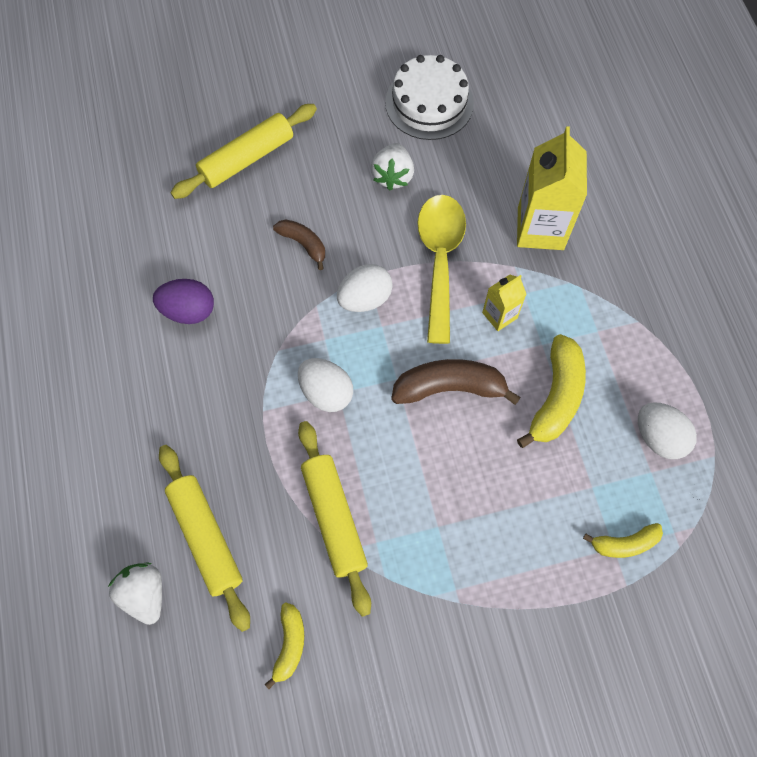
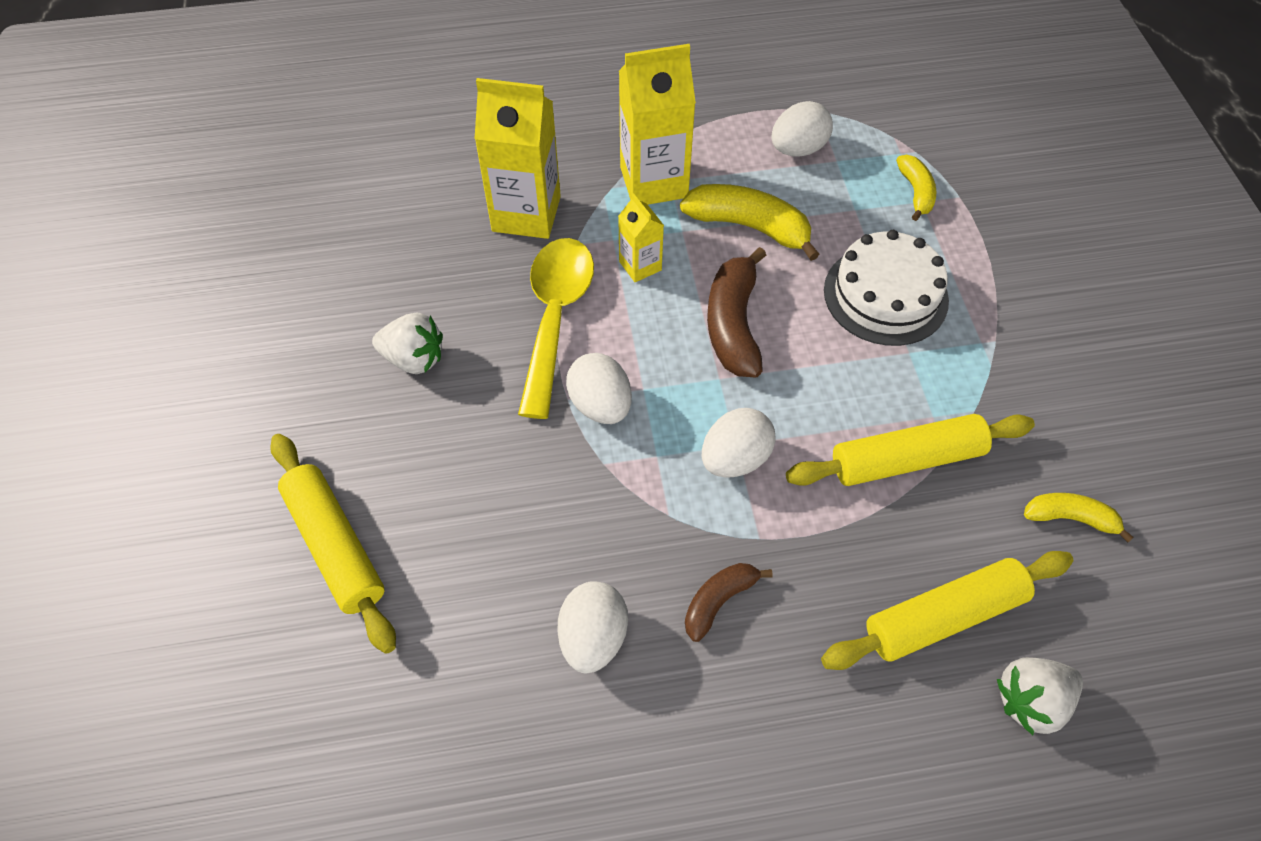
camera: 85 degrees left, 10 degrees down
purple egg [153,279,214,324] -> white egg [558,581,628,673]
brown banana [273,220,325,270] -> brown banana moved to [685,563,773,642]
white cake [385,55,474,140] -> white cake moved to [824,230,949,346]
yellow spoon [417,195,466,344] -> yellow spoon turned 90 degrees clockwise [518,238,594,419]
none -> yellow carton [619,44,696,205]

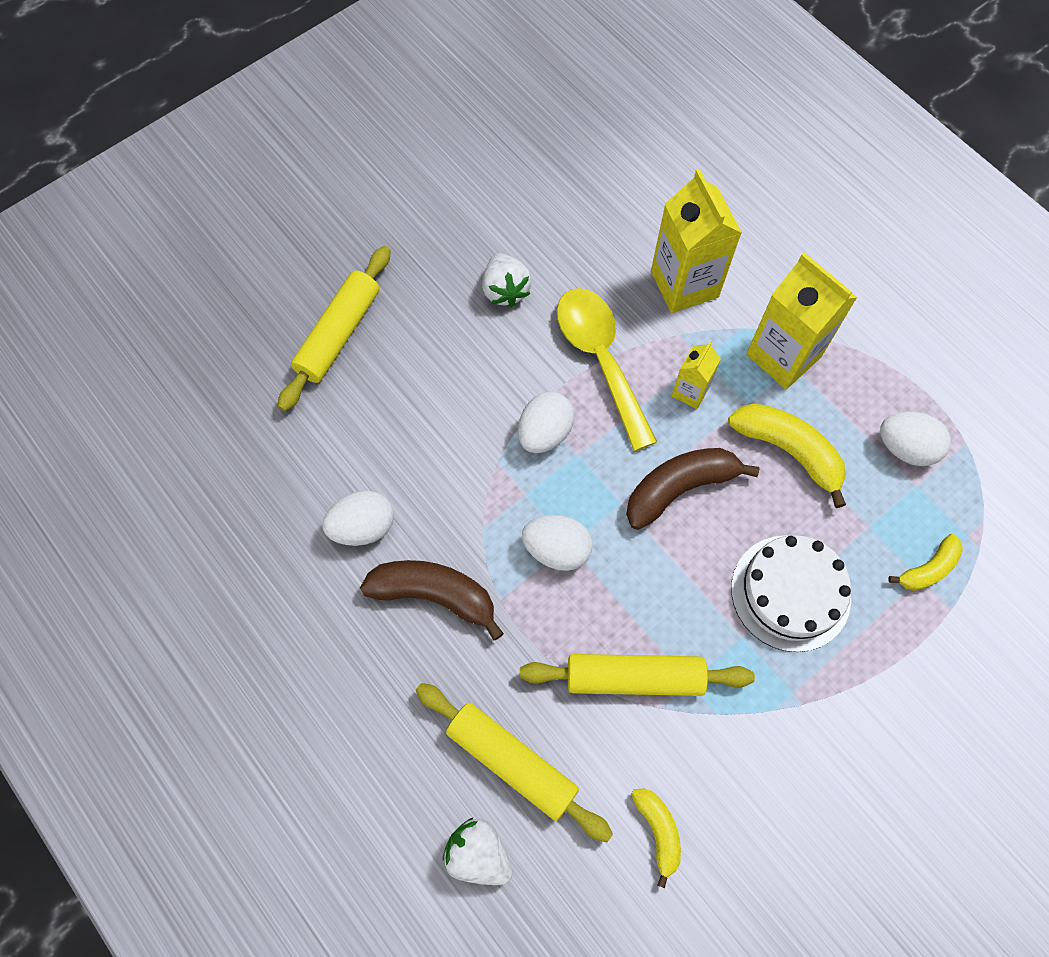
camera: 60 degrees right, 10 degrees up
yellow spoon [518,238,594,419] -> yellow spoon turned 90 degrees counterclockwise [557,288,657,451]
yellow banana [680,184,820,261] -> yellow banana turned 45 degrees counterclockwise [728,403,846,508]
brown banana [685,563,773,642] -> brown banana [360,560,504,640], size x1.69
yellow rolling pin [786,414,1035,486] -> yellow rolling pin turned 45 degrees counterclockwise [520,654,755,696]

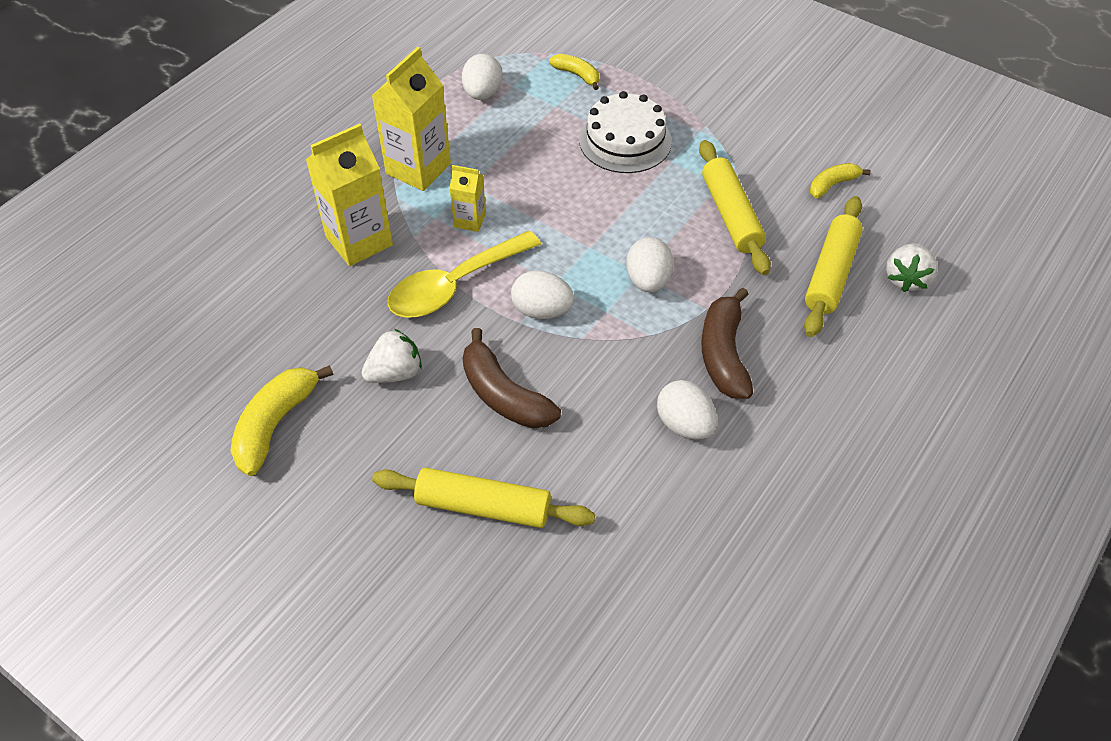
camera: 105 degrees left, 15 degrees down
brown banana [626,448,760,530] -> brown banana moved to [463,328,561,429]
yellow banana [728,403,846,508] -> yellow banana moved to [230,365,333,476]

